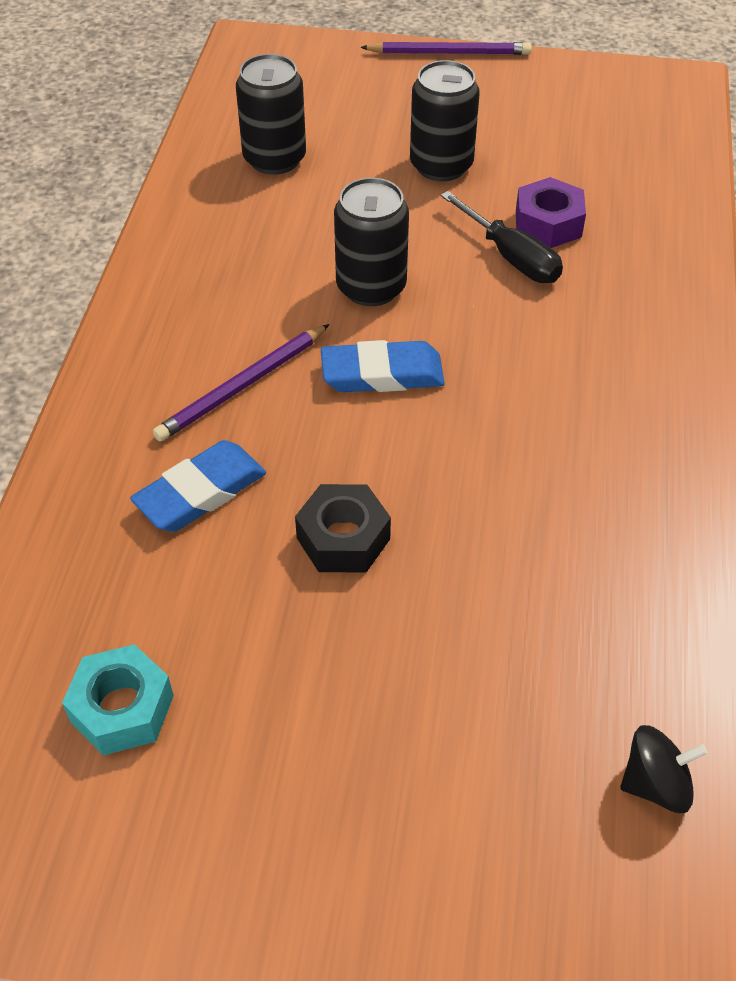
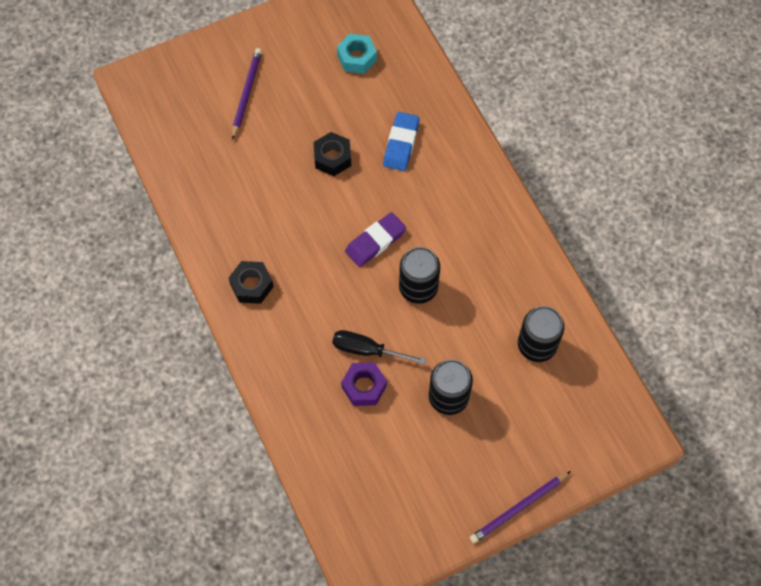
camera: 145 degrees right, 15 degrees up
purple pencil [153,324,330,442] -> purple pencil moved to [232,48,262,140]
blue eraser [321,340,445,392] -> purple eraser [345,212,406,267]
black spinning top [620,725,708,813] -> none
none -> black nut [229,261,274,304]

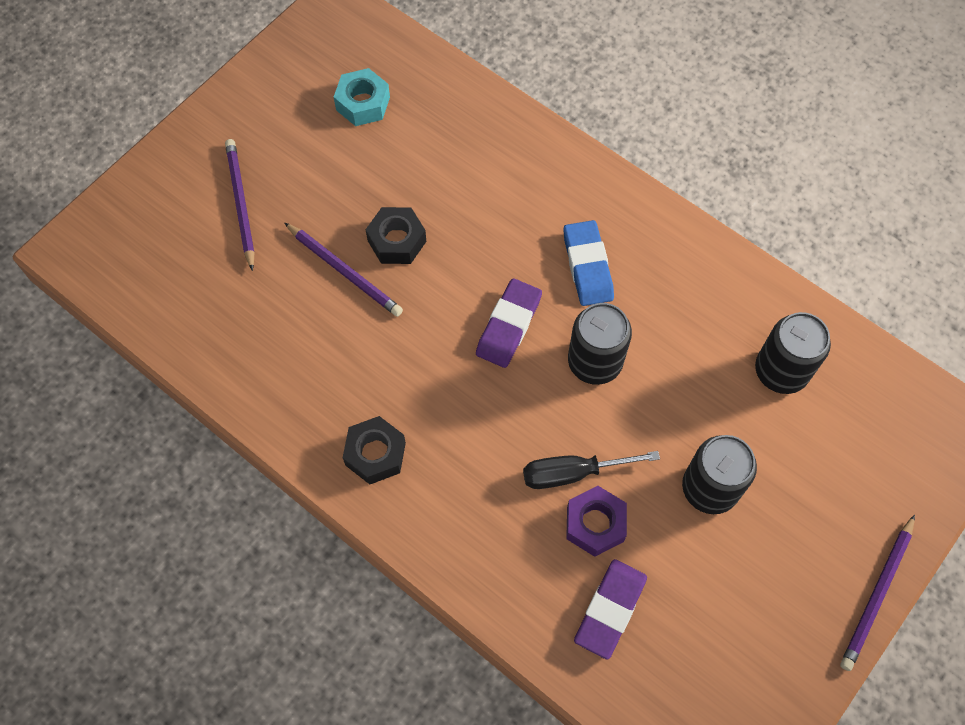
camera: 25 degrees left, 0 degrees up
blue eraser [383,112,420,171] -> blue eraser moved to [563,220,614,306]
none -> purple pencil [284,222,403,317]
none -> purple eraser [574,559,647,660]

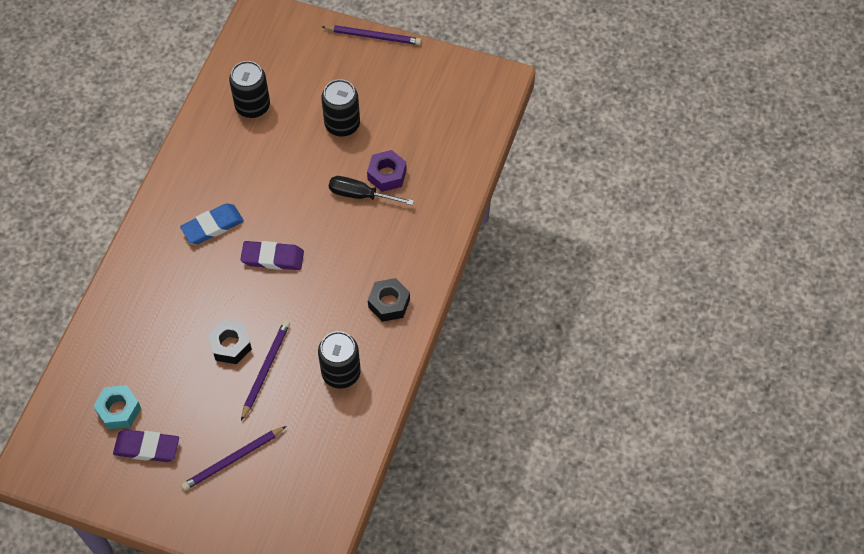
camera: 110 degrees left, 5 degrees down
black screwdriver [523,451,660,489] -> black screwdriver turned 135 degrees clockwise [329,176,414,205]
black can [568,303,632,385] -> black can moved to [318,331,361,389]
purple eraser [574,559,647,660] -> purple eraser moved to [113,429,179,462]

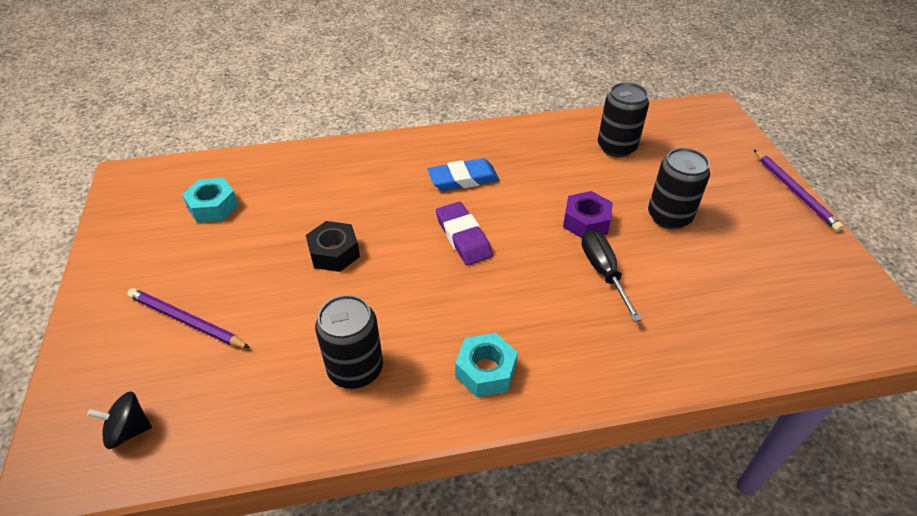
camera: 60 degrees right, 15 degrees down
purple eraser [113,429,179,462] -> none
blue eraser [180,203,244,244] -> blue eraser turned 45 degrees counterclockwise [428,158,499,191]
purple pencil [241,320,290,421] -> none
purple nut [367,150,407,192] -> purple nut moved to [563,191,613,238]
black nut [368,278,410,322] -> turquoise nut [455,333,518,397]
none -> black spinning top [87,391,152,449]

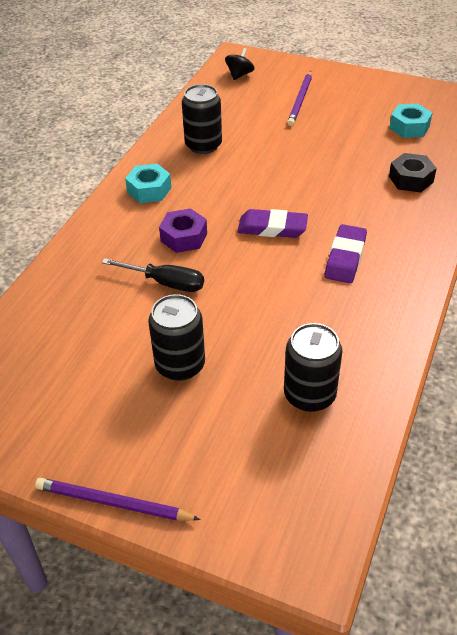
camera: 125 degrees right, 0 degrees up
purple pencil [127,288,250,348] -> purple pencil turned 135 degrees clockwise [287,71,312,126]
black nut [306,221,360,272] -> black nut moved to [389,153,437,192]
blue eraser [428,158,499,191] -> purple eraser [325,224,367,283]
purple nut [563,191,613,238] -> purple nut moved to [159,208,207,253]

